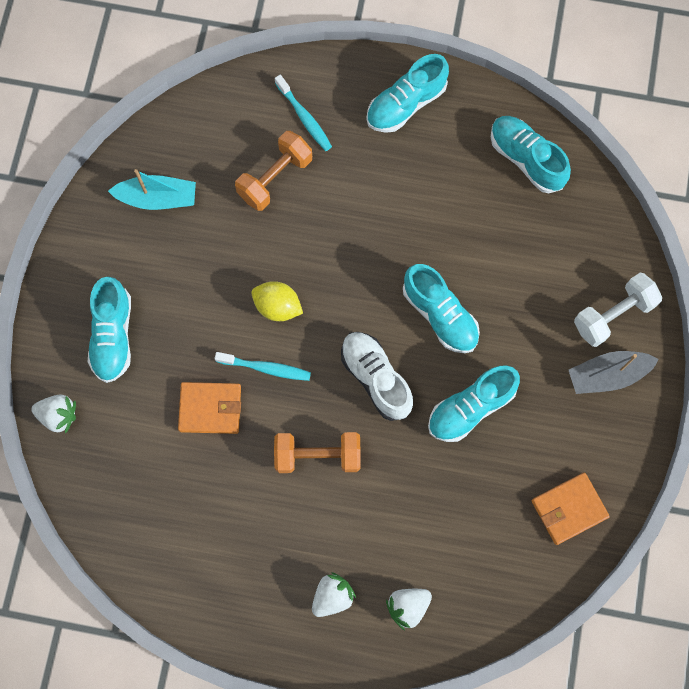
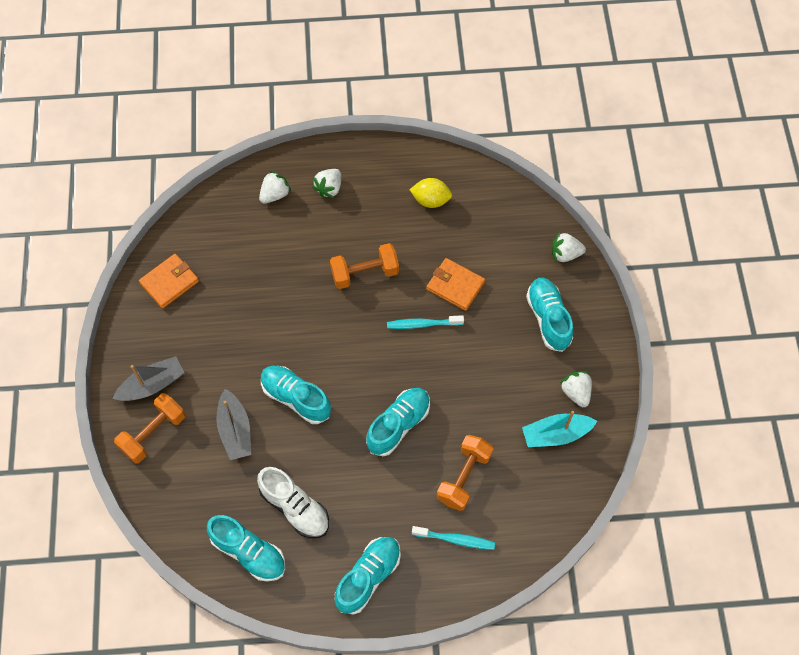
camera: 165 degrees right, 10 degrees down
orange wallet [178,382,241,434] -> orange wallet turned 45 degrees clockwise [426,258,485,311]
yellow lemon [251,281,303,321] -> yellow lemon moved to [409,178,452,208]
turquoise toothbrush [275,75,332,151] -> turquoise toothbrush turned 150 degrees clockwise [412,526,495,550]
white shoe [341,332,413,421] -> white shoe moved to [257,467,329,538]
turquoise shoe [428,365,520,442] -> turquoise shoe moved to [366,388,430,456]
white dumbbell [574,273,662,347] -> orange dumbbell [114,393,186,464]
none -> grey boat [216,389,251,460]
none -> white strawberry [560,371,592,407]

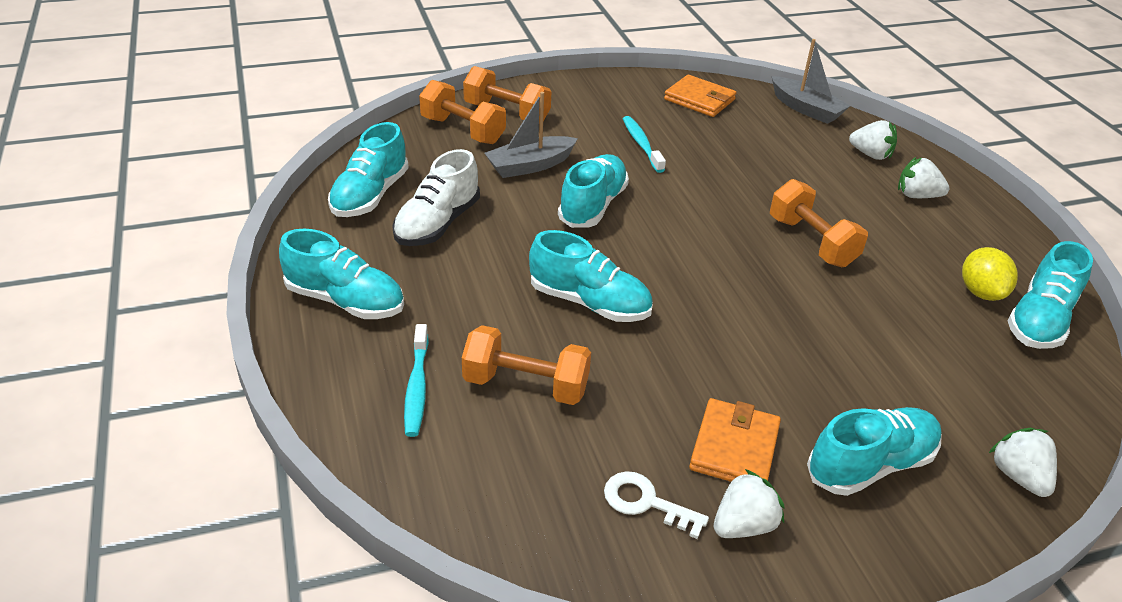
camera: 75 degrees right, 25 degrees down
grey boat [113,356,185,401] -> grey boat moved to [772,39,850,124]
turquoise toothbrush [387,315,464,329] -> turquoise toothbrush moved to [623,116,666,173]
orange wallet [426,258,485,311] -> orange wallet moved to [689,398,781,482]
turquoise boat [522,411,597,447] -> white key [604,471,709,539]
none -> orange dumbbell [419,80,506,144]
none -> turquoise shoe [1008,241,1093,349]

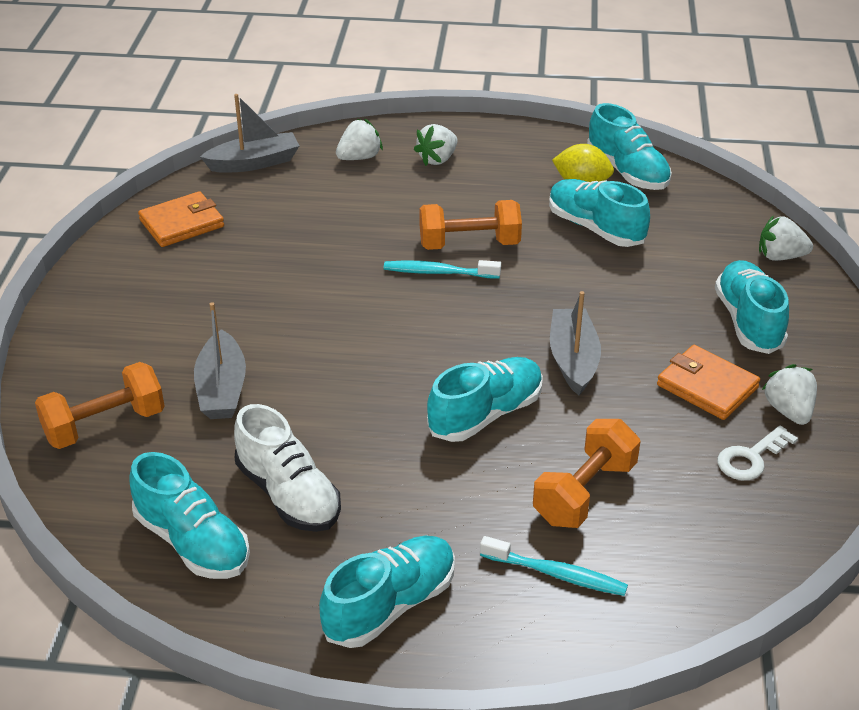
camera: 65 degrees left, 0 degrees up
orange dumbbell [463,66,551,121] -> none
turquoise shoe [558,154,629,228] -> turquoise shoe moved to [549,179,650,247]
turquoise toothbrush [623,116,666,173] -> turquoise toothbrush moved to [384,260,501,278]
none -> grey boat [550,291,601,395]

